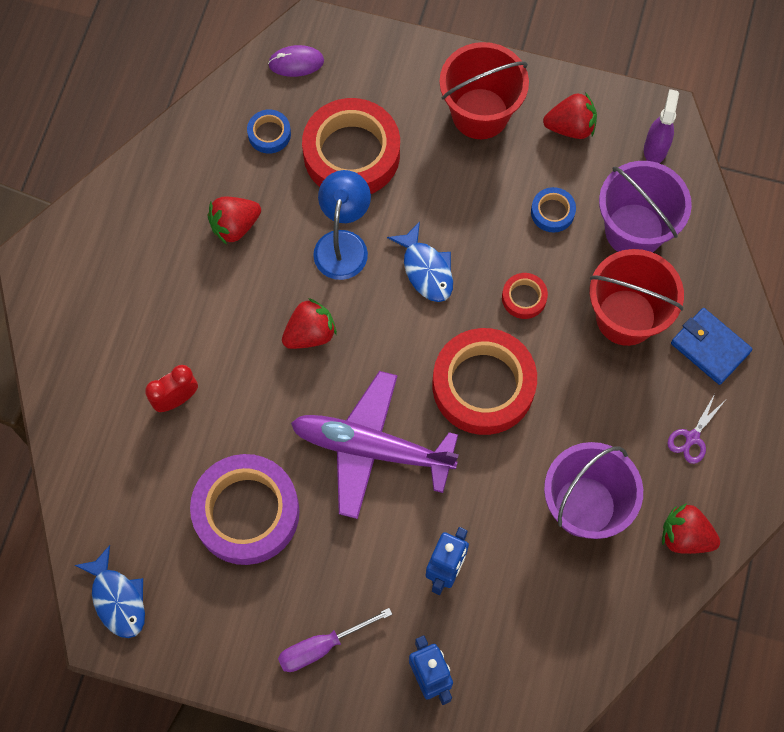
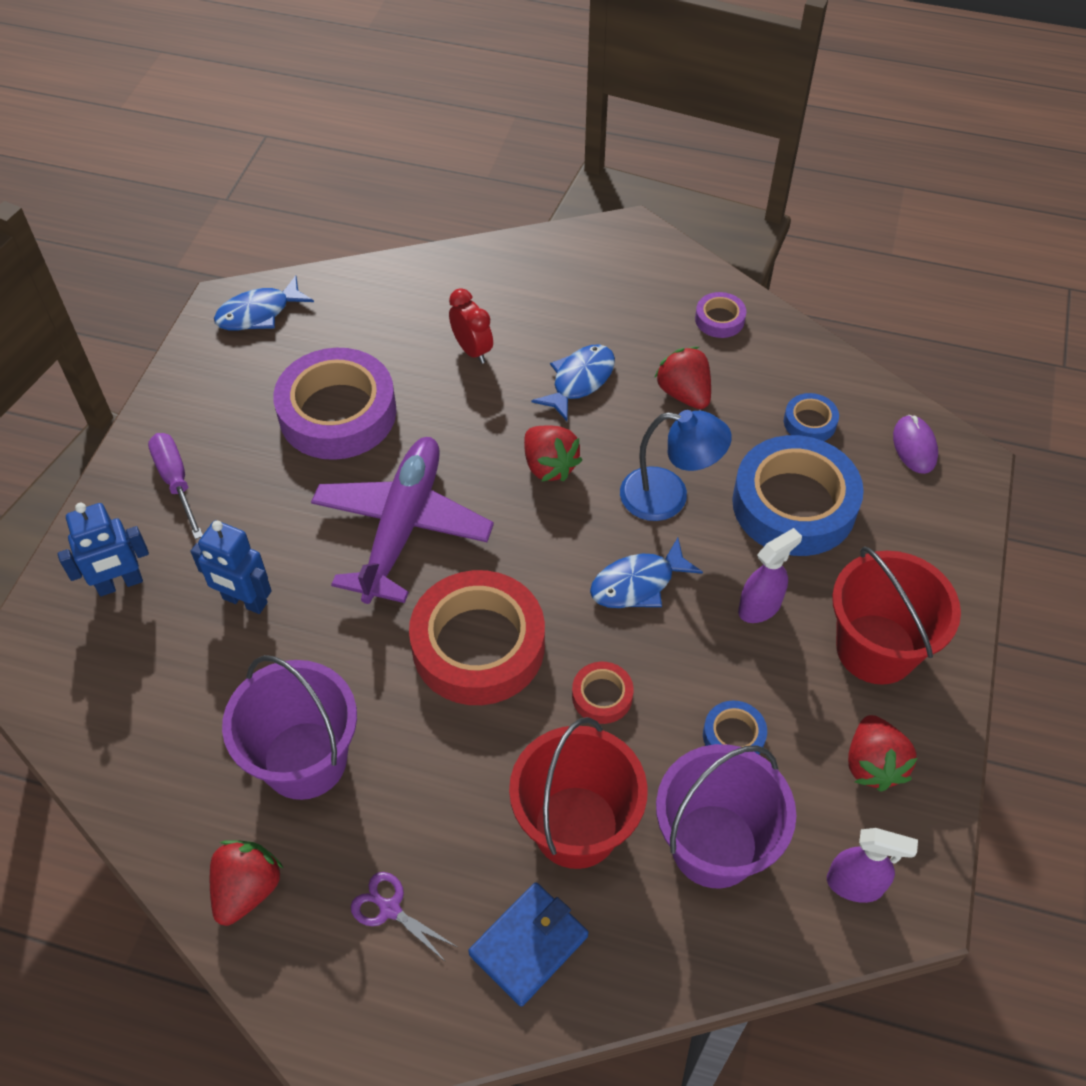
camera: 90 degrees right, 15 degrees down
red tape [302,98,400,194] -> blue tape [732,435,864,556]
none -> blue fish [532,344,615,421]
none -> purple tape [695,292,746,338]
none -> purple spray bottle [738,528,802,623]

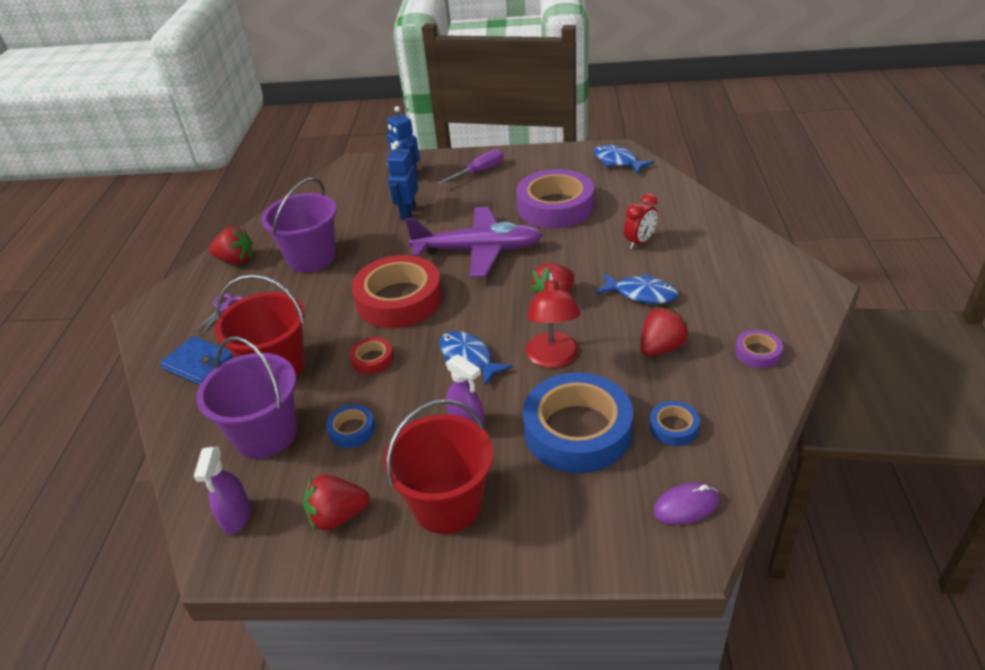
camera: 80 degrees right, 15 degrees down
blue lamp [620,410,732,521] -> red lamp [526,272,581,368]

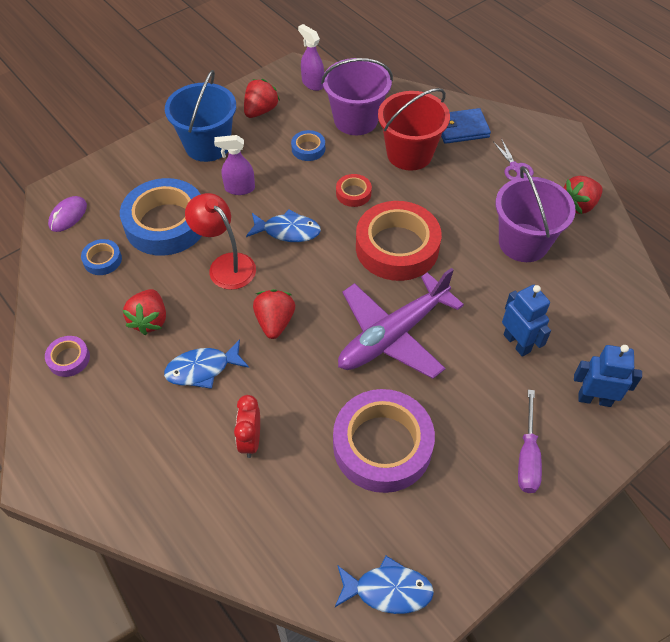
camera: 135 degrees right, 15 degrees up
red bucket [383,399,493,534] -> blue bucket [165,70,236,162]

